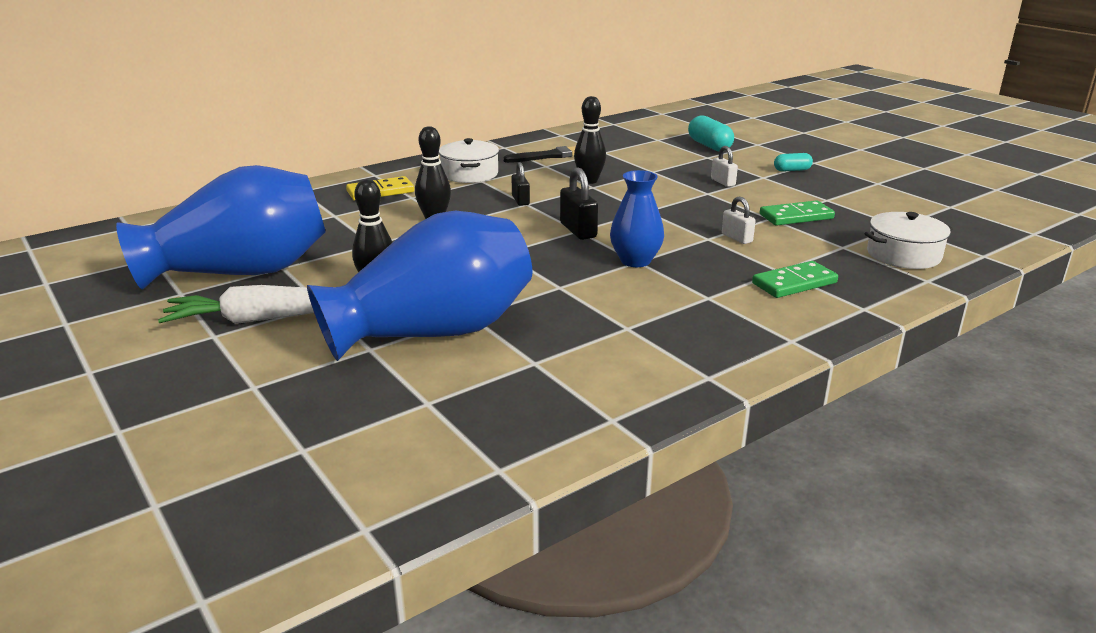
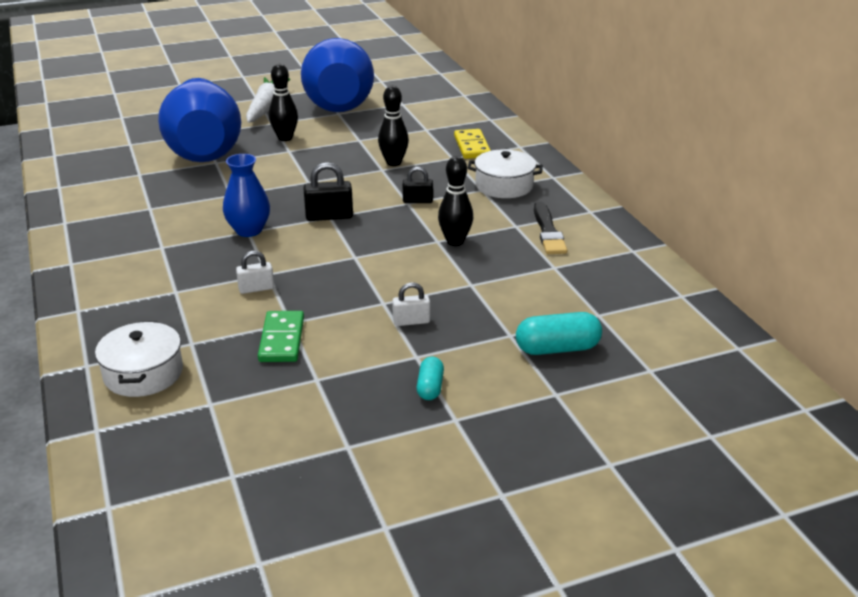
camera: 105 degrees right, 5 degrees up
green domino [752,261,838,298] -> none

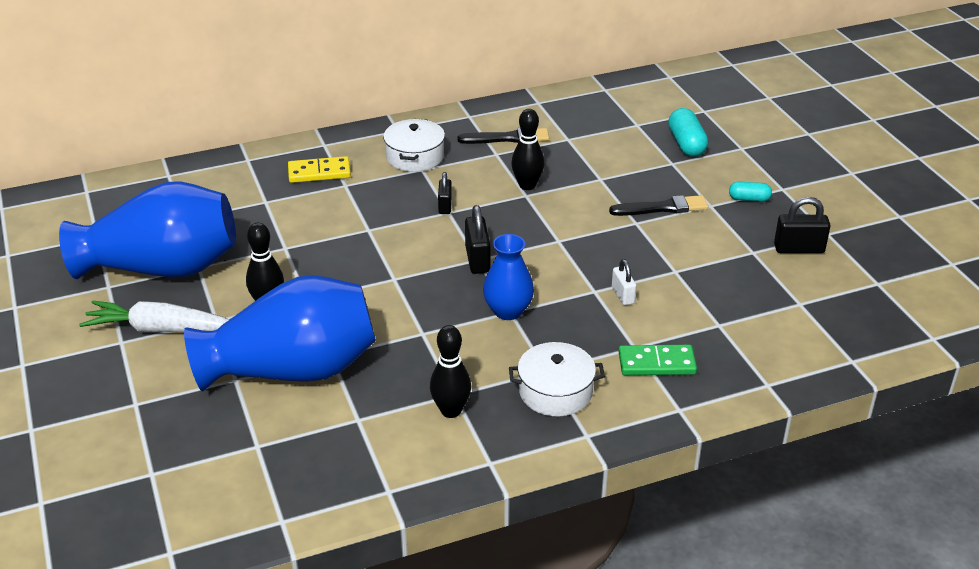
camera: 90 degrees left, 5 degrees up
white pot [95,321,183,397] -> white pot moved to [509,342,605,416]
green domino [258,311,304,362] -> green domino moved to [619,345,697,375]
black bowling pin [378,86,409,166] -> black bowling pin moved to [430,325,471,418]
white padlock [392,282,430,326] -> black brush [609,195,708,216]
none -> black padlock [774,197,831,253]

